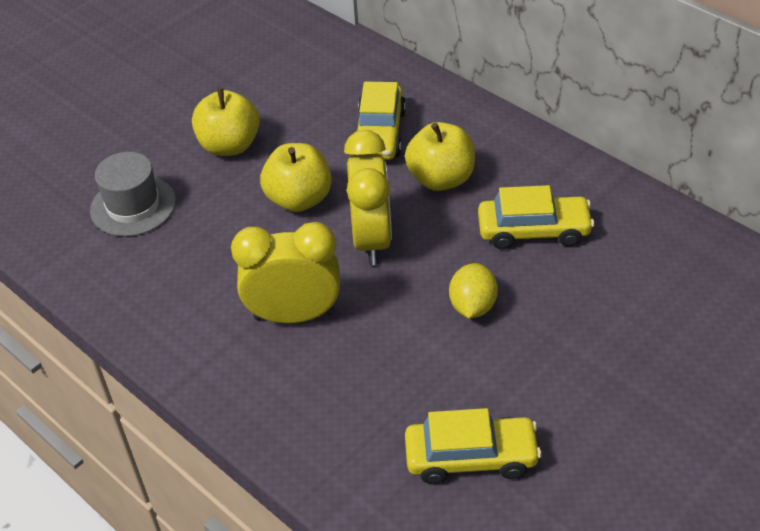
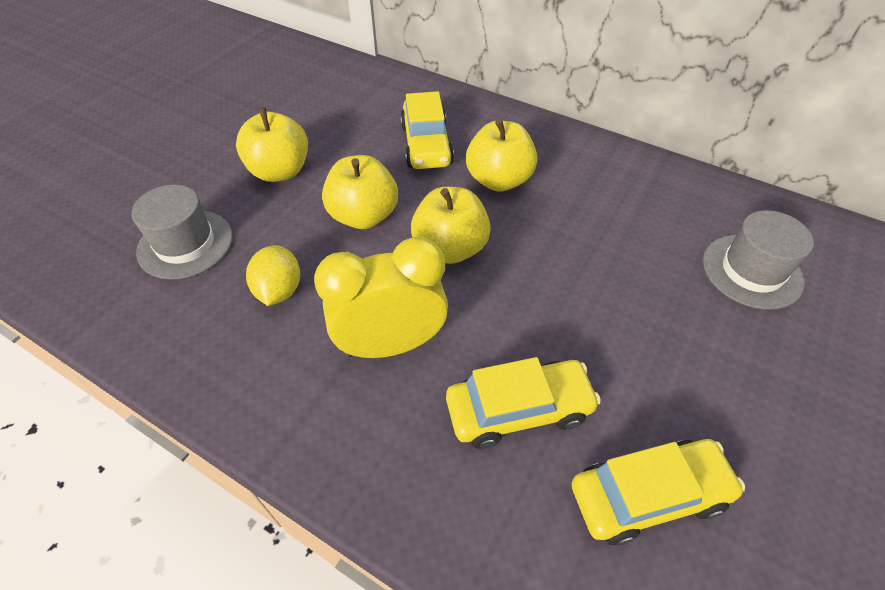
camera: 15 degrees left, 5 degrees up
yellow clock [344,130,392,265] -> yellow apple [411,187,491,264]
yellow lemon [449,263,498,319] -> yellow lemon moved to [246,245,300,306]
yellow car [478,185,594,249] -> yellow car moved to [446,357,601,449]
none -> grey hat [703,210,814,310]

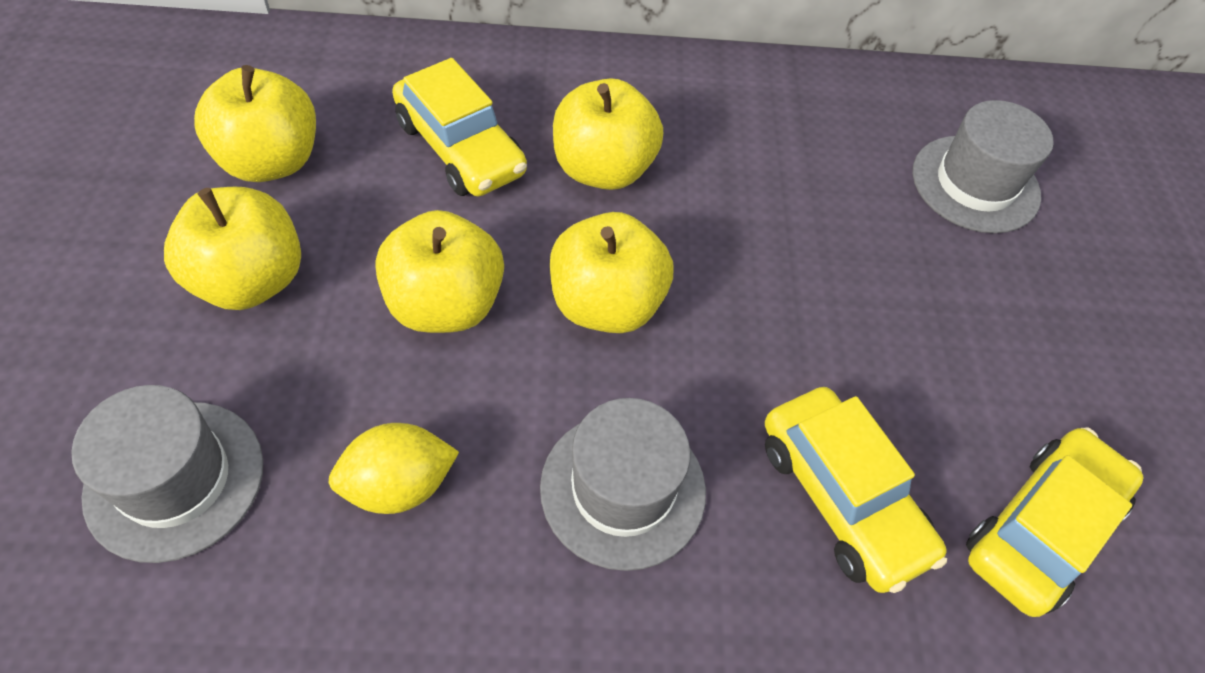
camera: 35 degrees left, 5 degrees up
yellow lemon [246,245,300,306] -> yellow lemon turned 75 degrees counterclockwise [328,423,459,514]
yellow clock [314,237,448,358] -> grey hat [540,398,706,571]
yellow car [446,357,601,449] -> yellow car turned 105 degrees clockwise [765,387,947,593]
none -> yellow apple [194,65,316,182]

